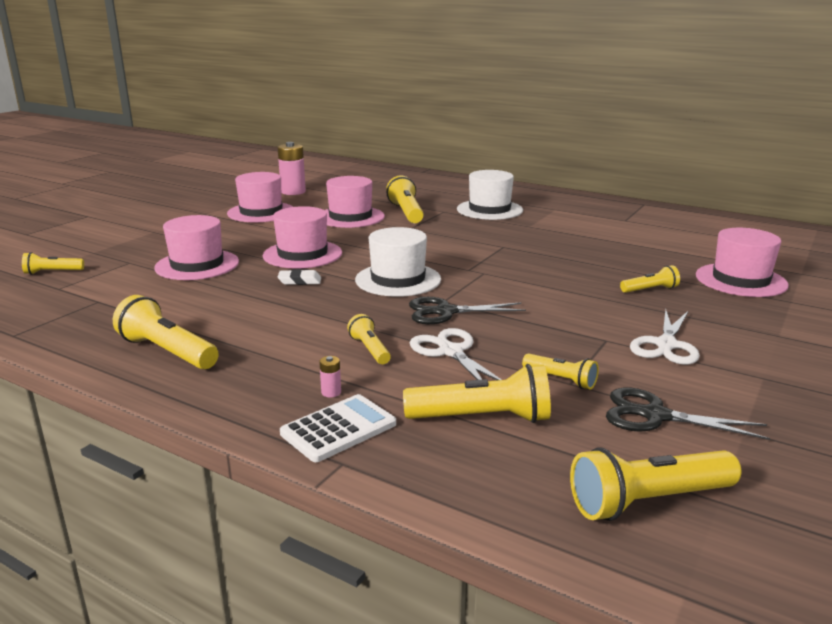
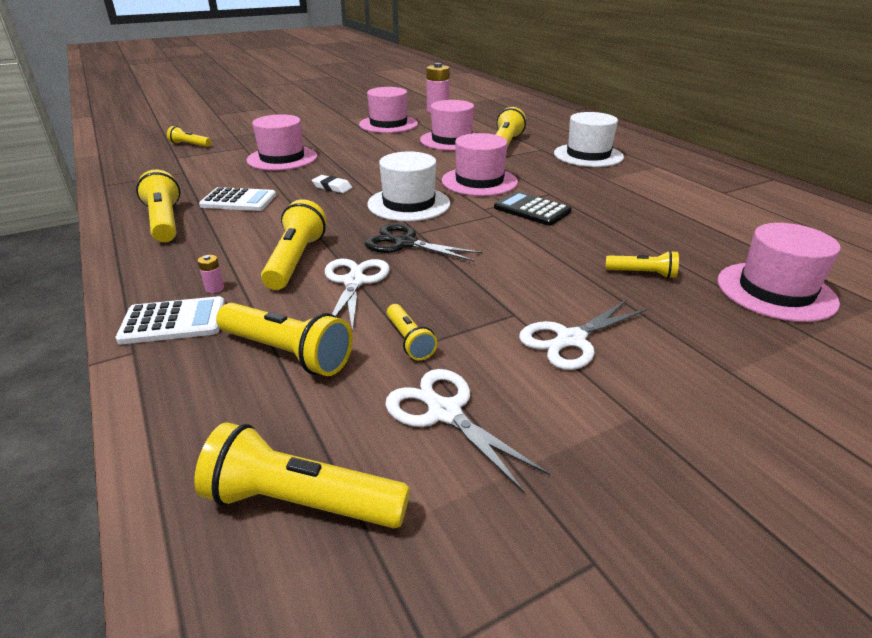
camera: 30 degrees right, 10 degrees up
pink hat [263,206,342,269] -> pink hat moved to [442,133,518,196]
yellow flashlight [347,314,391,364] -> yellow flashlight [261,199,327,290], size x1.75
black scissors [606,387,770,440] -> white scissors [385,369,550,493]
none -> white calculator [199,187,276,211]
none -> black calculator [494,191,572,226]

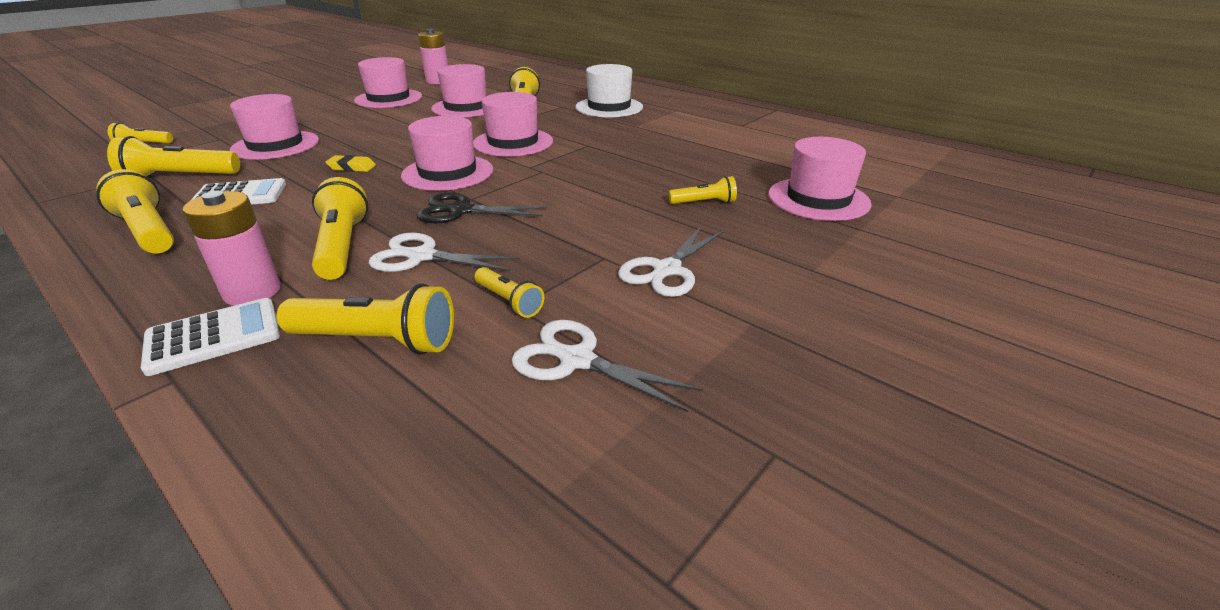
camera: 20 degrees left, 0 degrees up
yellow flashlight [194,423,410,528] -> yellow flashlight moved to [107,136,240,176]
pink battery [198,255,224,293] -> pink battery [183,191,281,306], size x2.41
white eraser [312,175,352,193] -> yellow eraser [325,155,376,172]
white scissors [325,259,390,332] -> white scissors turned 60 degrees counterclockwise [369,233,519,272]
white hat [367,151,450,221] -> pink hat [401,116,493,191]
black calculator [494,191,572,226] -> none

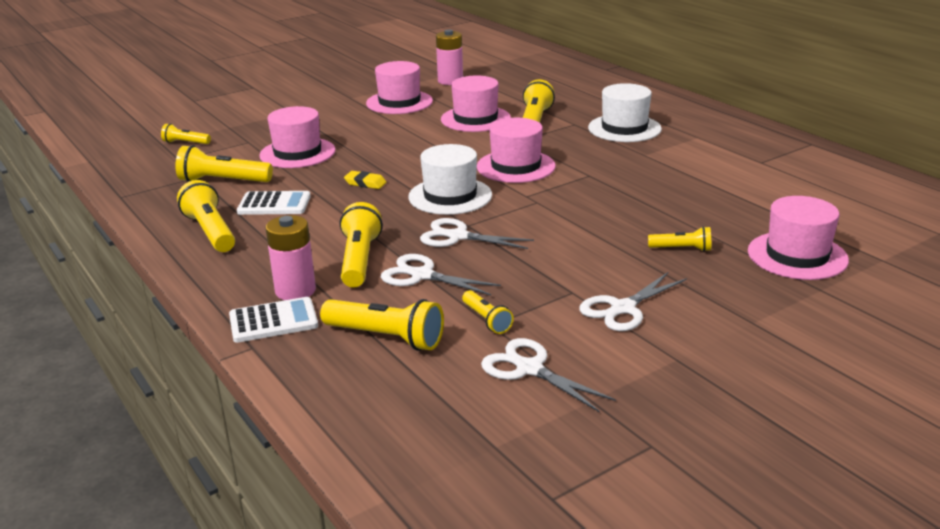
camera: 15 degrees right, 5 degrees down
pink hat [401,116,493,191] -> white hat [408,144,492,215]
black scissors [417,193,547,224] -> white scissors [420,218,534,249]

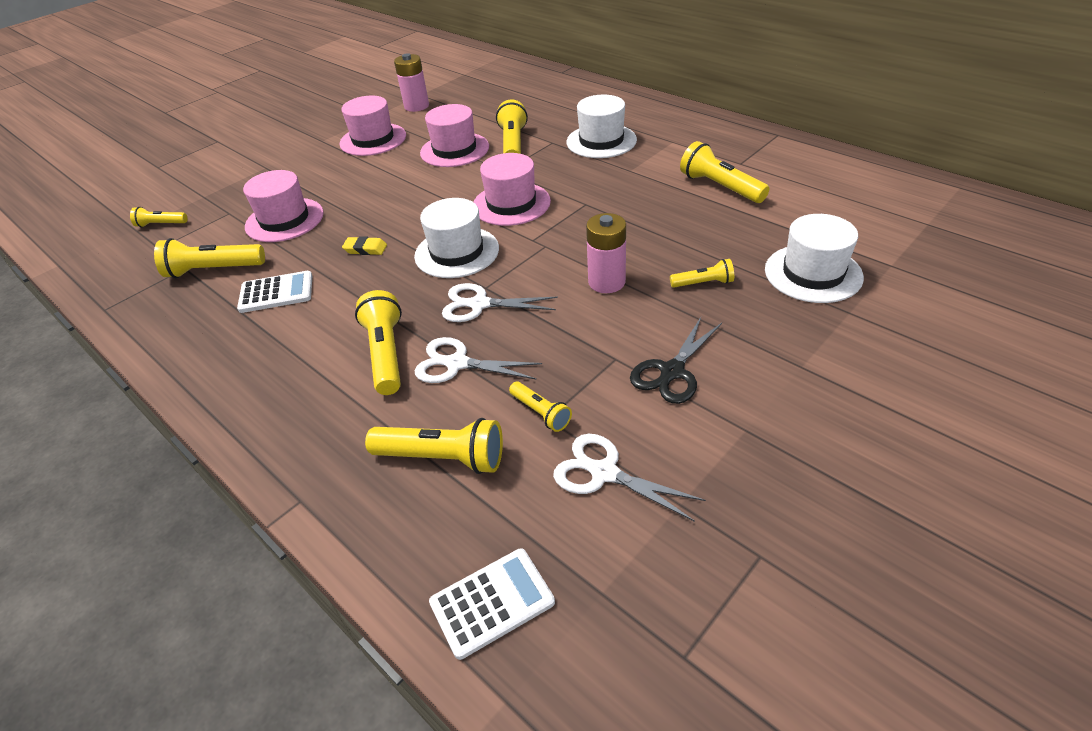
camera: 10 degrees left, 15 degrees up
yellow flashlight [177,180,235,252] -> yellow flashlight moved to [680,141,769,203]
white calculator [229,297,318,343] -> white calculator moved to [429,549,555,660]
pink battery [265,215,316,300] -> pink battery moved to [586,213,626,293]
white scissors [579,272,687,331] -> black scissors [630,317,722,404]
pink hat [748,196,849,280] -> white hat [765,214,864,303]

